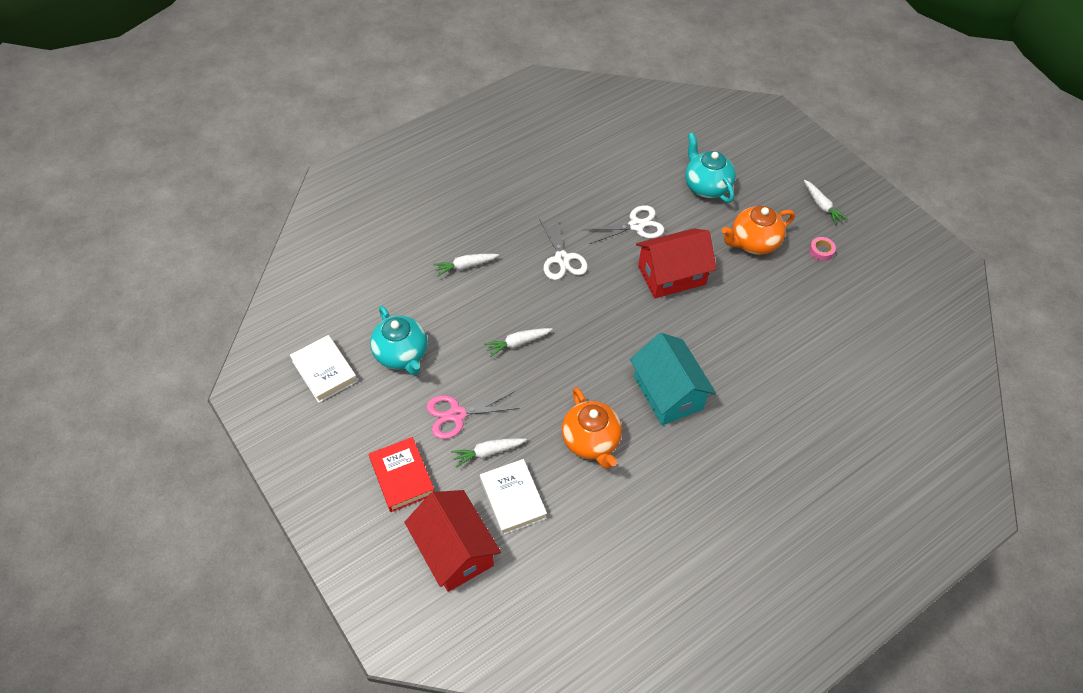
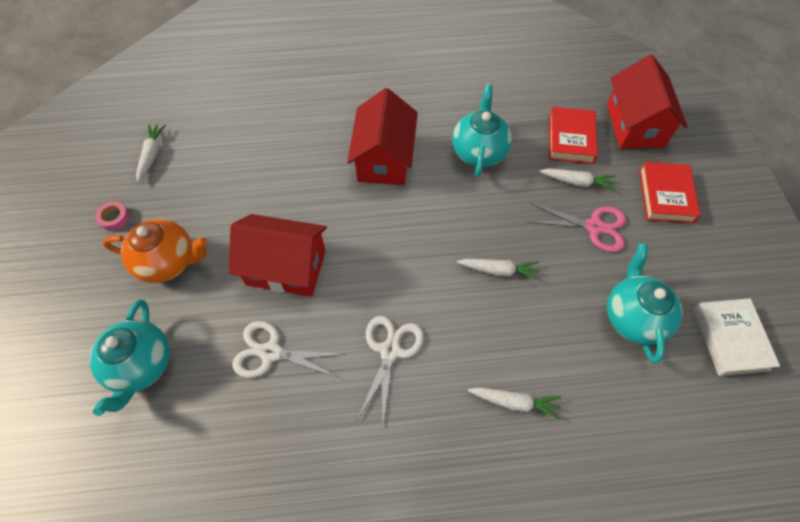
camera: 150 degrees left, 5 degrees up
white book [480,459,547,535] -> red book [549,107,598,164]
orange teapot [562,387,622,469] -> turquoise teapot [452,84,512,177]
turquoise house [630,333,716,425] -> red house [347,88,418,185]
white carrot [804,180,848,225] -> white carrot moved to [136,124,166,182]

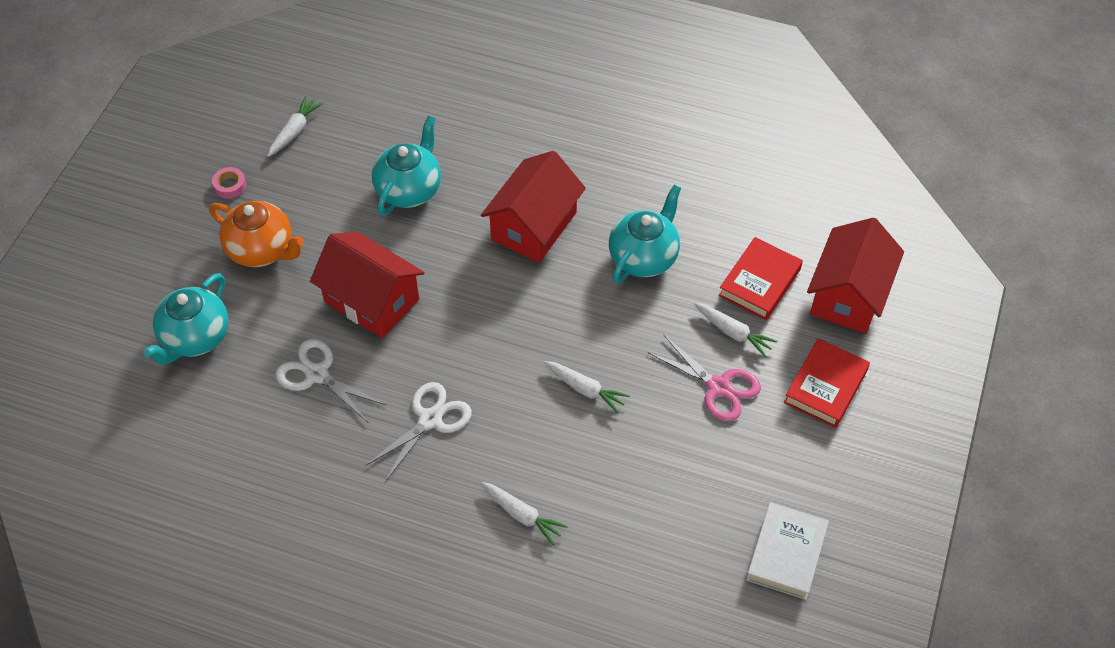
camera: 25 degrees right, 5 degrees down
turquoise teapot [607,243,683,363] -> turquoise teapot moved to [372,116,441,216]

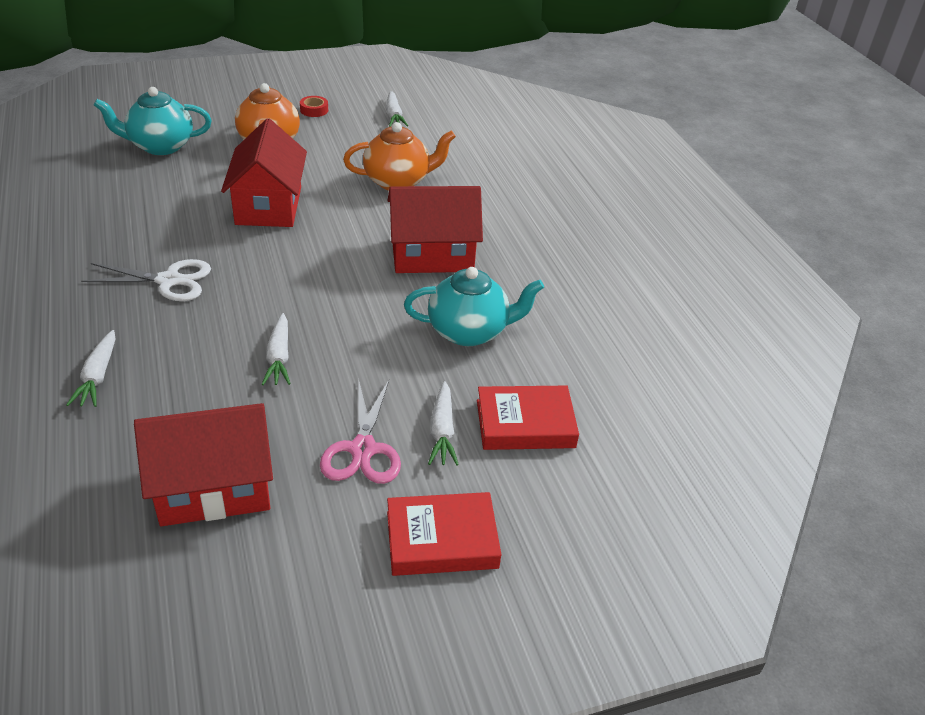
camera: 50 degrees right, 15 degrees down
pink tape [212,167,246,199] -> red tape [300,96,328,117]
white carrot [268,96,323,157] -> white carrot turned 90 degrees clockwise [386,91,408,127]
white scissors [275,339,386,422] -> none
turquoise teapot [372,116,441,216] -> orange teapot [343,122,456,190]
white book [746,502,829,600] -> none
red house [807,218,904,334] -> red house moved to [134,403,273,526]

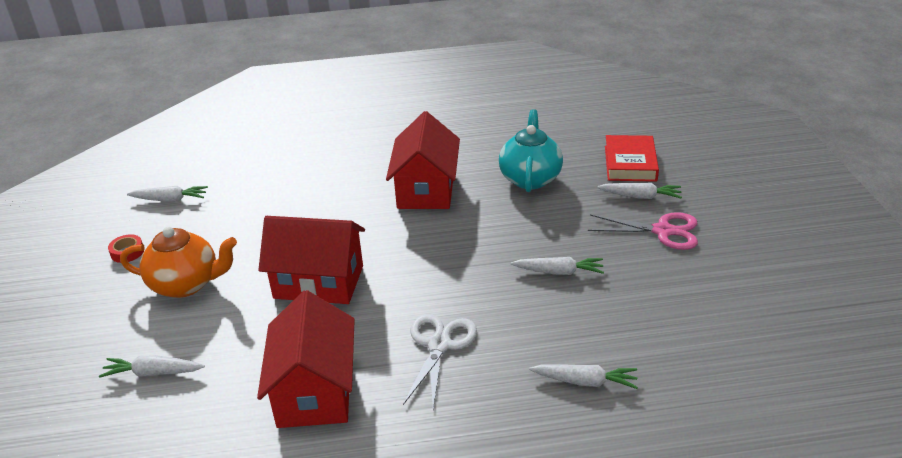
camera: 75 degrees left, 5 degrees down
turquoise teapot [94,87,211,155] -> white carrot [99,355,205,378]
red house [134,403,273,526] -> red house moved to [257,290,355,428]
orange teapot [343,122,456,190] -> none
red book [387,492,501,576] -> none

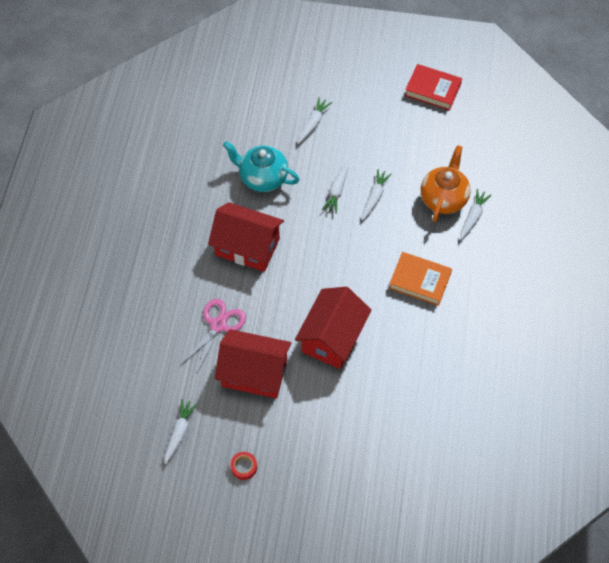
camera: 75 degrees left, 25 degrees up
white carrot [99,355,205,378] -> white carrot moved to [322,162,348,214]
orange teapot [120,227,237,298] -> orange teapot moved to [421,145,471,222]
red house [257,290,355,428] -> red house moved to [215,329,291,399]
white scissors [403,314,477,409] -> orange book [389,252,452,306]
pink scissors [588,212,698,250] -> pink scissors moved to [181,299,246,374]
red book [605,135,659,182] -> red book moved to [405,64,462,111]

